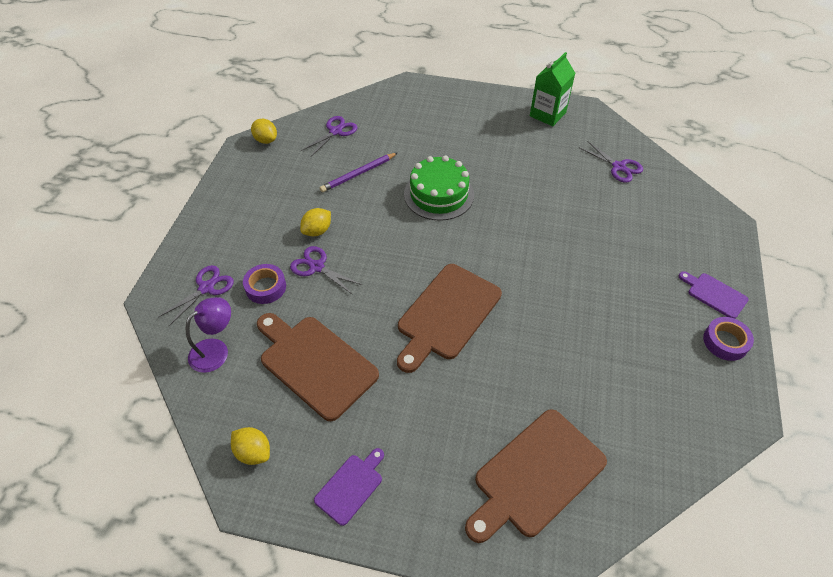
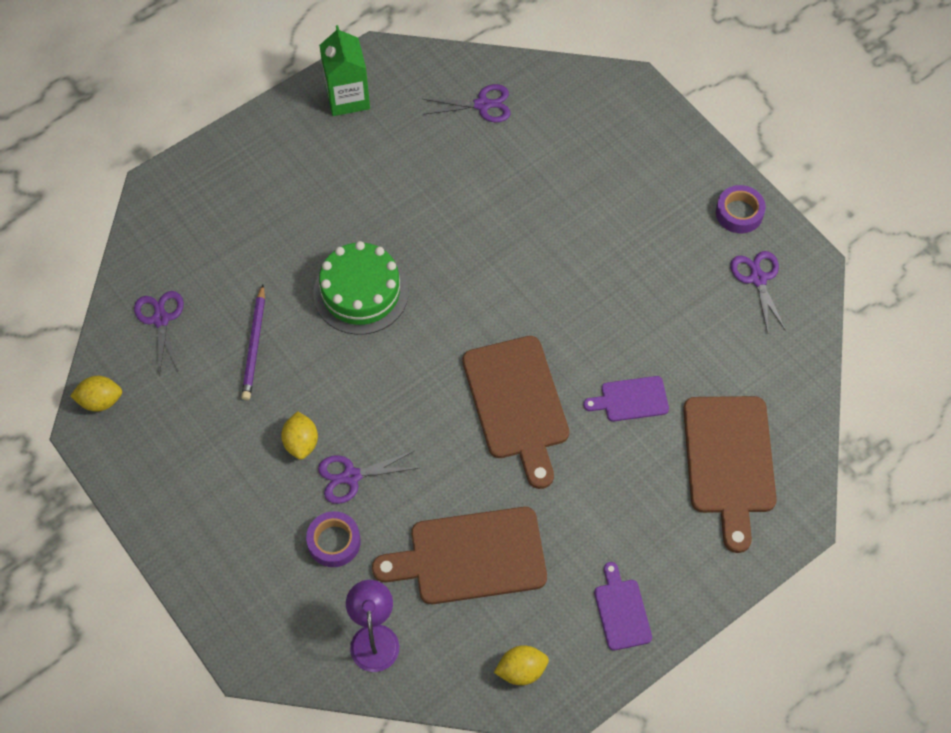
camera: 50 degrees left, 10 degrees up
purple scissors [158,265,234,326] -> purple scissors moved to [730,251,786,332]
purple cutting board [679,271,749,319] -> purple cutting board moved to [583,376,669,422]

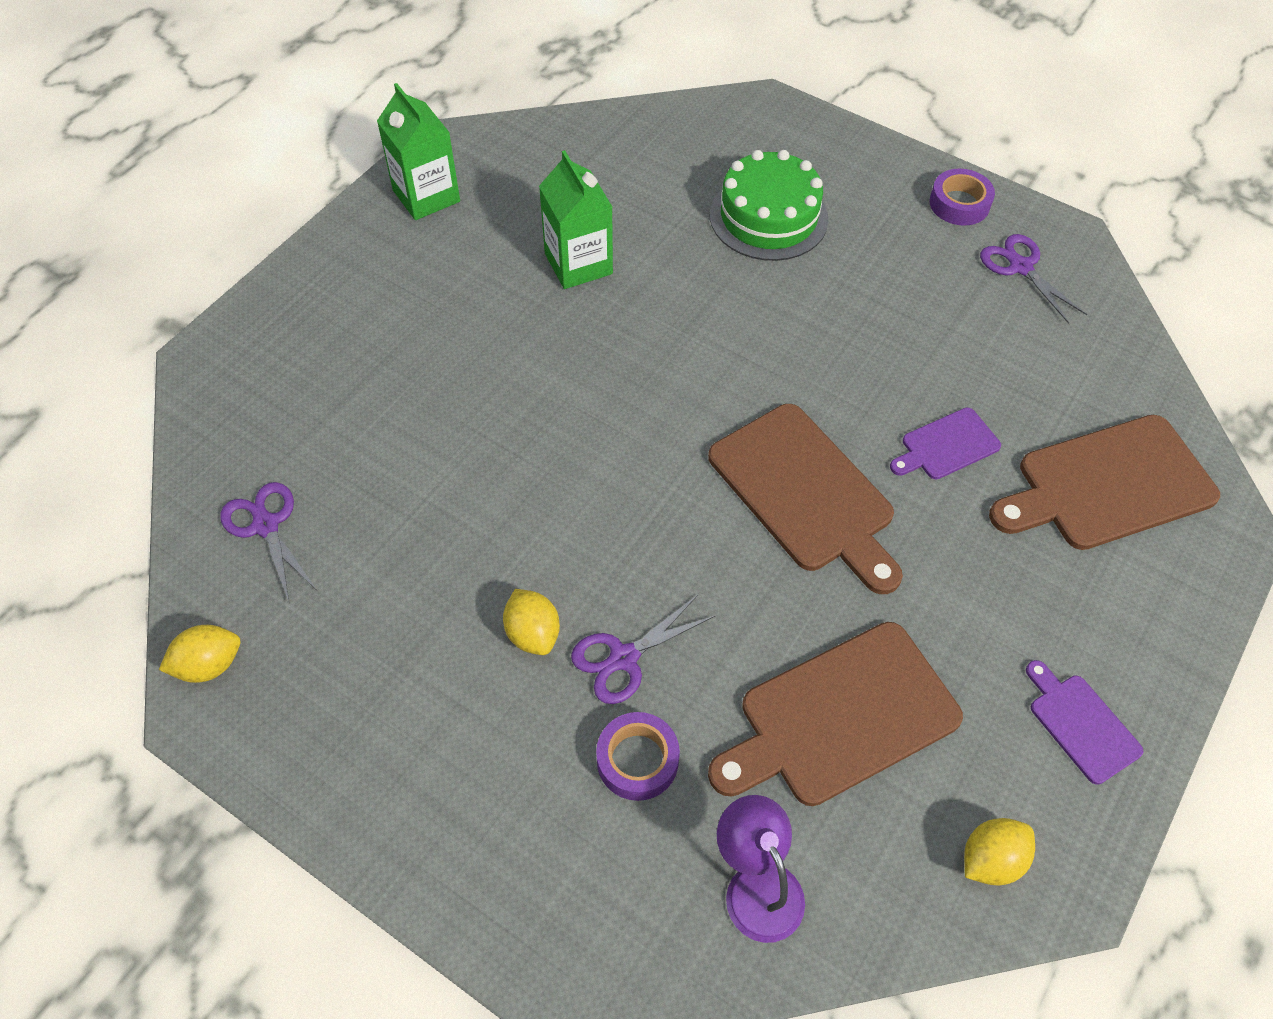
camera: 20 degrees left, 5 degrees down
purple pencil [241,285,265,400] -> none
green cake [313,241,409,335] -> green cake moved to [710,150,828,261]
purple scissors [423,84,511,122] -> none
brown cutting board [683,396,777,553] -> brown cutting board turned 90 degrees clockwise [989,415,1220,550]
none -> green carton [539,150,613,289]

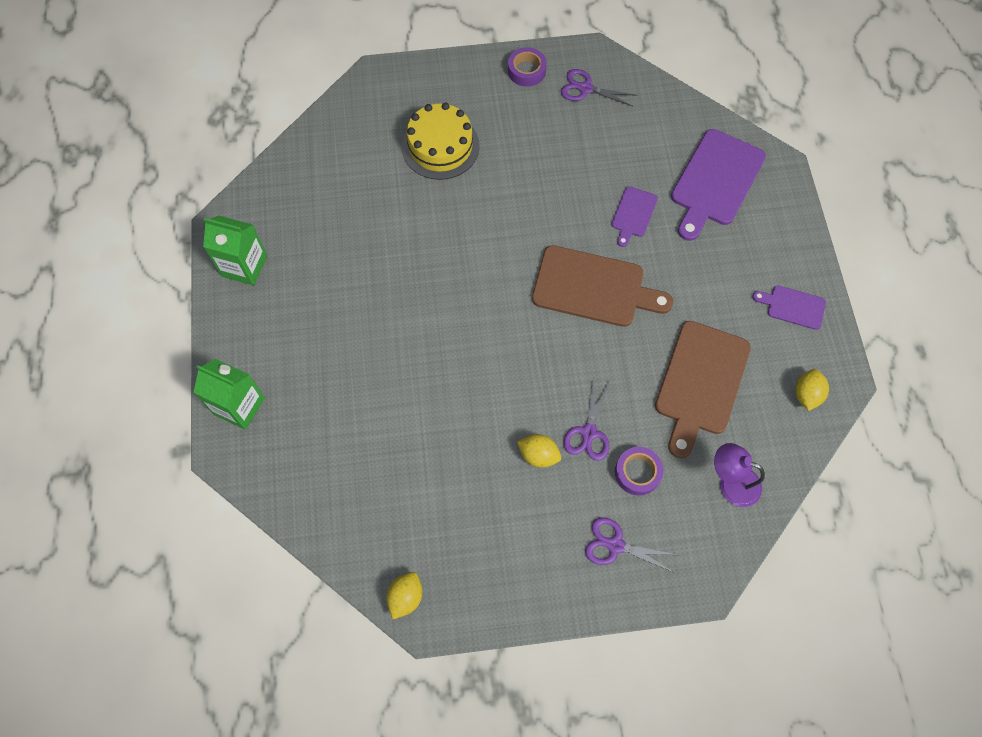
camera: 40 degrees left, 10 degrees up
purple scissors [220,482,317,602] -> purple scissors moved to [585,517,676,573]
green carton [539,150,613,289] -> green carton moved to [194,359,265,430]
green cake [710,150,828,261] -> yellow cake [402,103,480,180]
brown cutting board [989,415,1220,550] -> purple cutting board [671,129,766,241]

